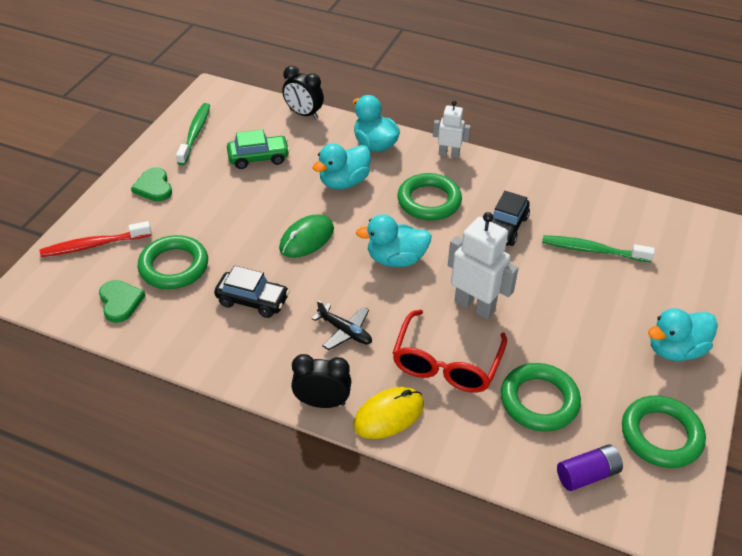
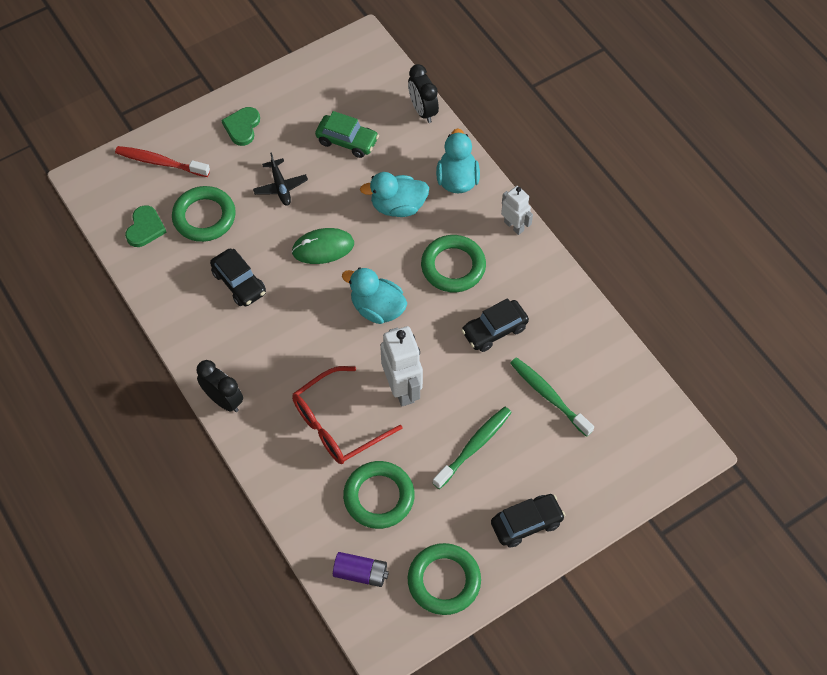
camera: 35 degrees right, 15 degrees up
green toothbrush [176,103,210,165] -> green toothbrush moved to [433,407,512,489]
black plane [312,300,372,350] -> black plane moved to [253,152,308,206]
yellow mouse [353,387,424,439] -> none
turquoise duck [648,308,718,361] -> black car [491,494,565,548]

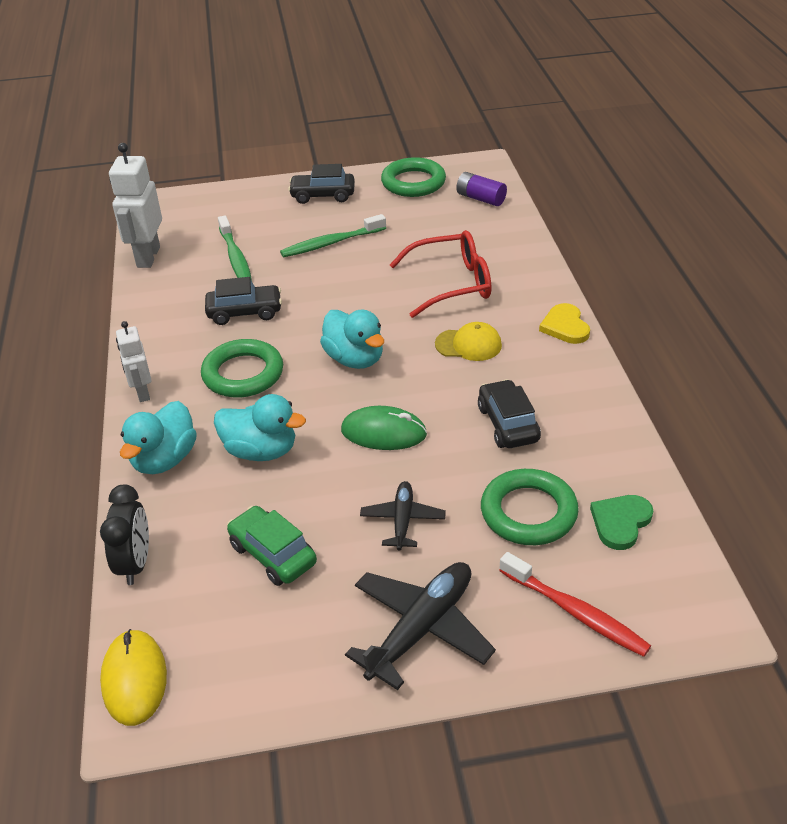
camera: 155 degrees left, 20 degrees down
black clock [197,360,243,412] -> yellow heart [539,303,590,344]
green heart [221,107,260,146] -> black plane [345,562,496,690]
green ring [343,461,415,529] -> none
white robot [380,326,423,406] -> white robot moved to [109,143,162,268]
none -> yellow mouse [100,629,167,726]
none -> yellow cap [435,322,502,361]

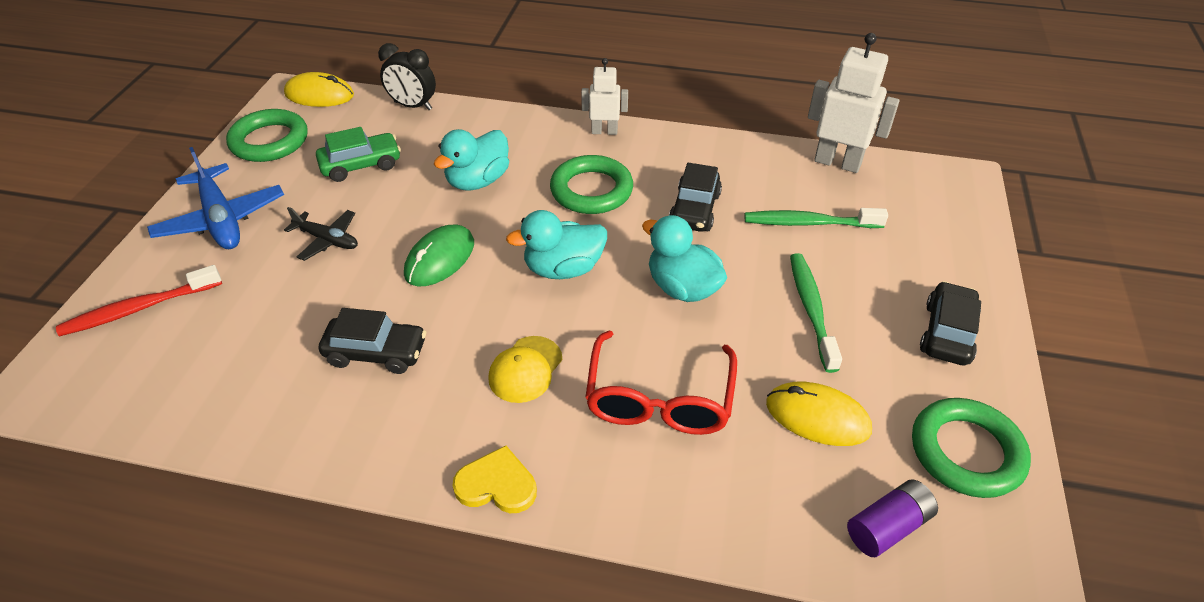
camera: 110 degrees right, 5 degrees up
turquoise duck [120,401,197,474] -> turquoise duck moved to [642,215,727,302]
black plane [345,562,496,690] -> blue plane [147,147,284,249]
green ring [481,469,579,545] -> green ring moved to [226,109,308,162]
green heart [590,495,653,550] -> none
none -> yellow mouse [766,382,872,446]

